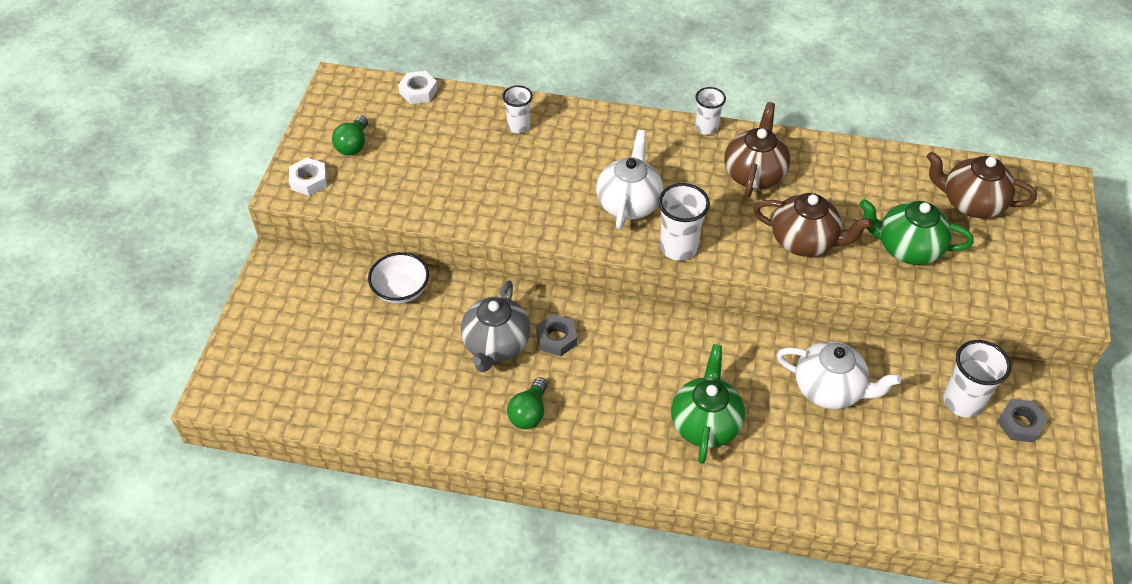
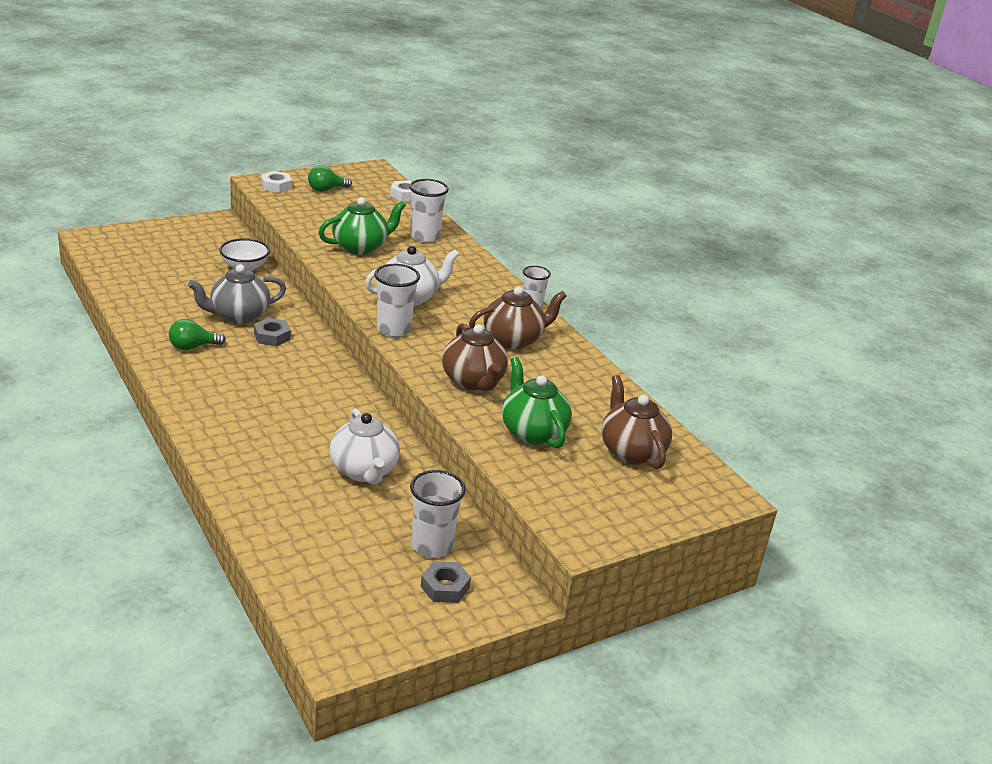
camera: 45 degrees right, 20 degrees down
white cup [502,85,533,133] -> white cup [409,179,449,243], size x1.52
green teapot [671,344,745,464] -> green teapot moved to [318,197,406,255]

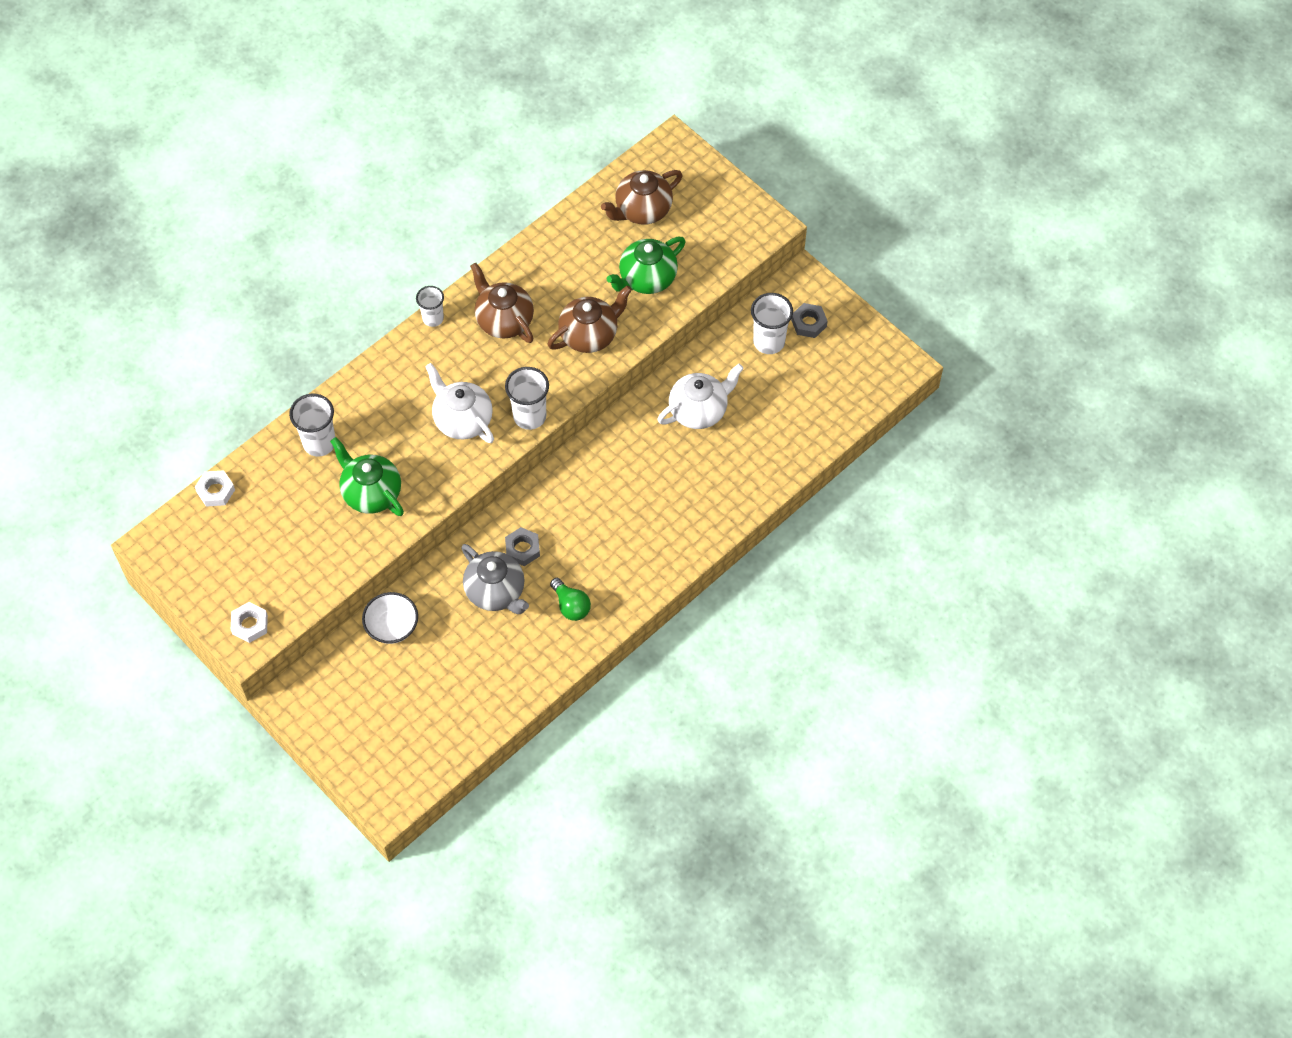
camera: 100 degrees left, 30 degrees up
green light bulb [308,165,352,192] -> none

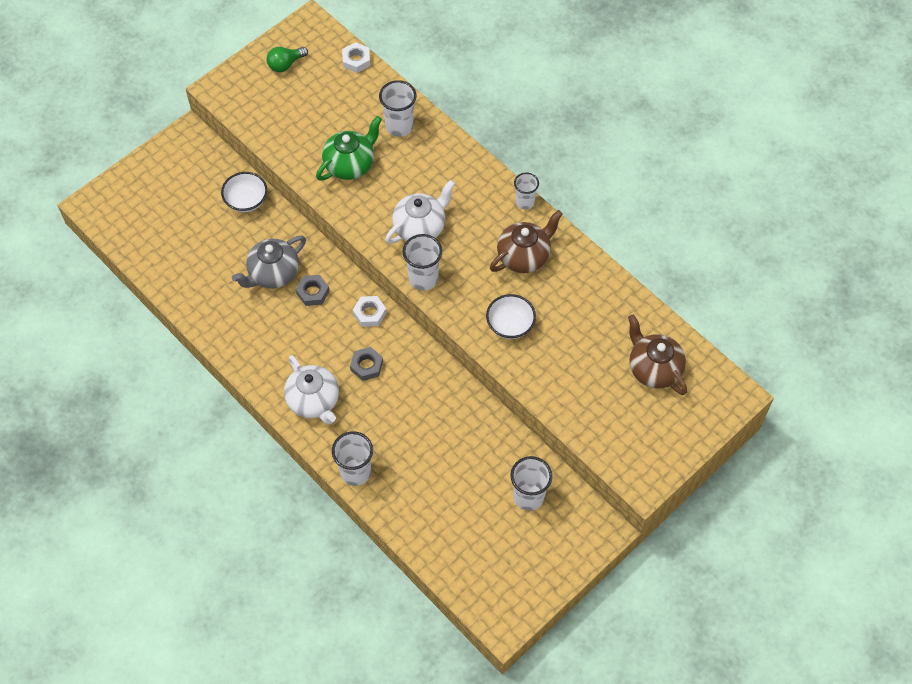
camera: 90 degrees right, 0 degrees up
white nut [231,602,268,643] -> white nut moved to [353,296,386,327]
brown teapot [547,285,632,353] -> white bowl [486,294,536,339]
green light bulb [550,578,591,621] -> green light bulb moved to [266,47,308,72]
green teapot [607,237,686,294] -> none
white teapot [658,364,744,429] -> white teapot moved to [284,355,339,425]
grey nut [791,303,828,338] -> grey nut moved to [350,347,383,381]
none -> white cup [332,431,373,486]

